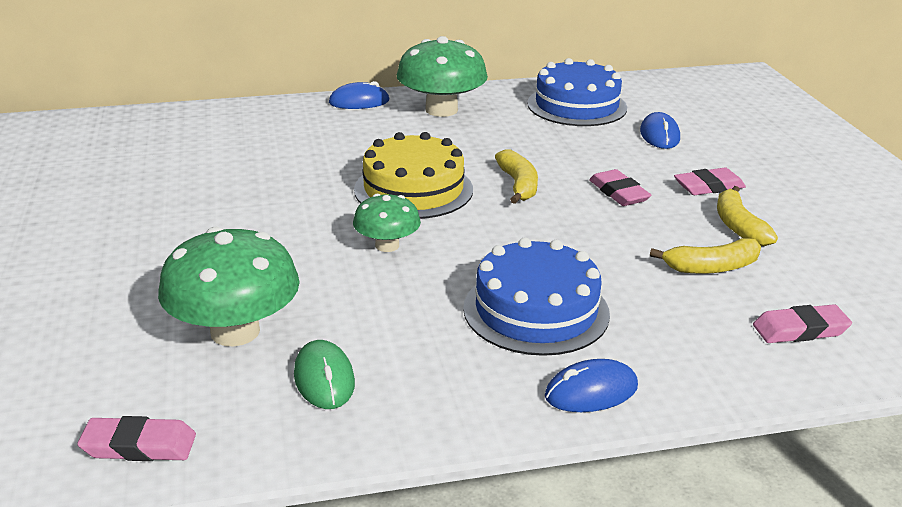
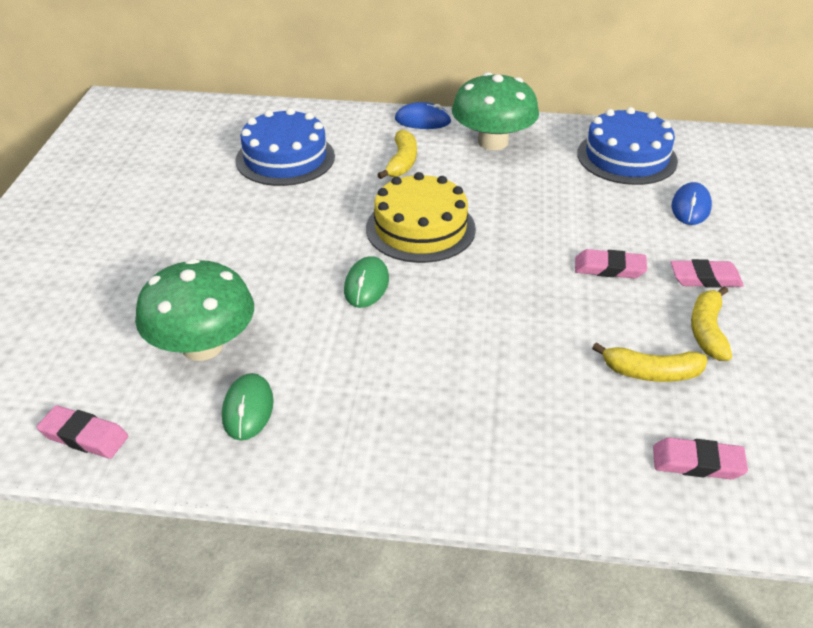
camera: 20 degrees right, 10 degrees up
green mushroom [353,194,421,252] -> green mouse [344,256,389,308]
blue cake [463,238,610,356] -> blue cake moved to [236,108,335,186]
yellow banana [495,150,538,204] -> yellow banana moved to [377,129,417,179]
blue mouse [545,359,638,412] -> none
pink eraser [589,169,651,206] -> pink eraser turned 75 degrees counterclockwise [575,249,647,278]

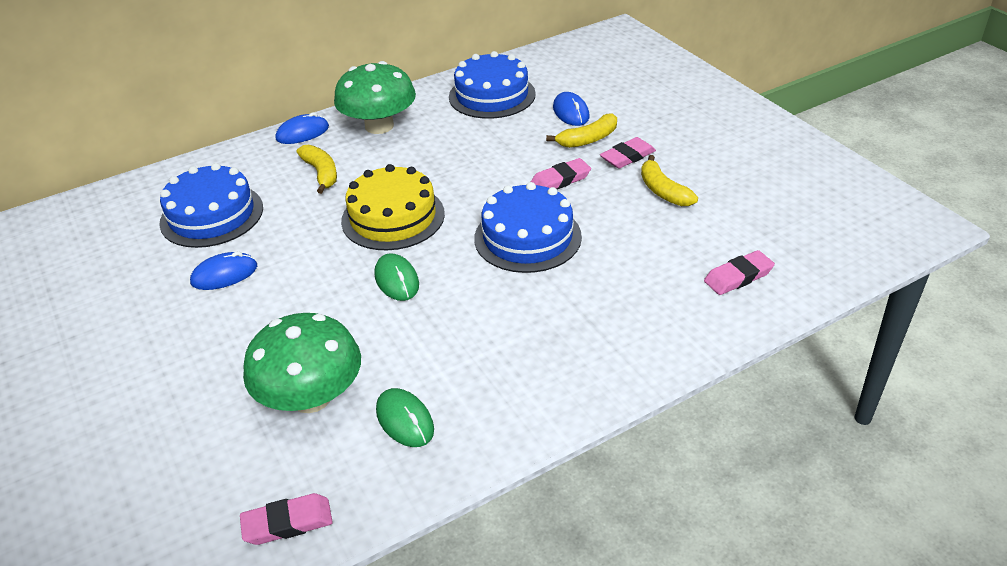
camera: 35 degrees left, 0 degrees up
yellow banana [592,342,708,382] -> yellow banana moved to [546,113,617,148]
none -> blue mouse [190,251,257,290]
none -> blue cake [474,182,582,273]

